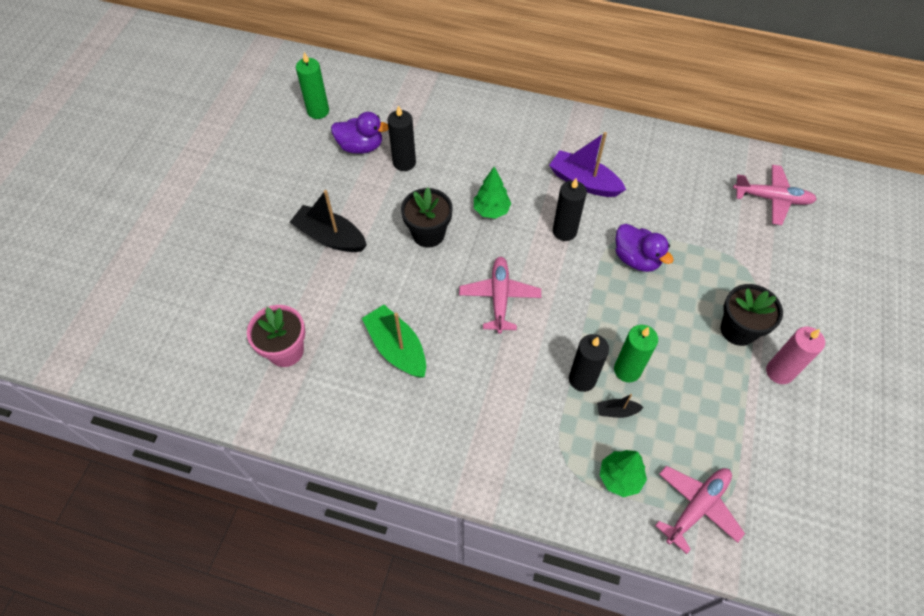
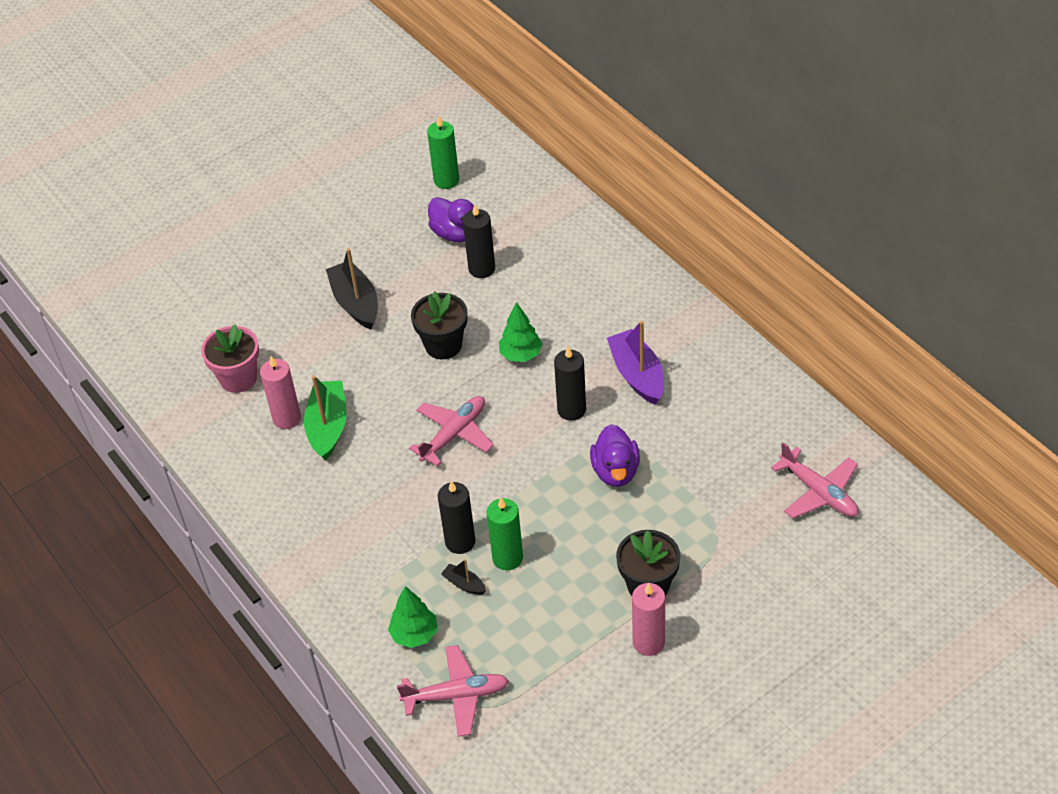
camera: 40 degrees right, 10 degrees down
none -> pink candle [260,356,301,429]

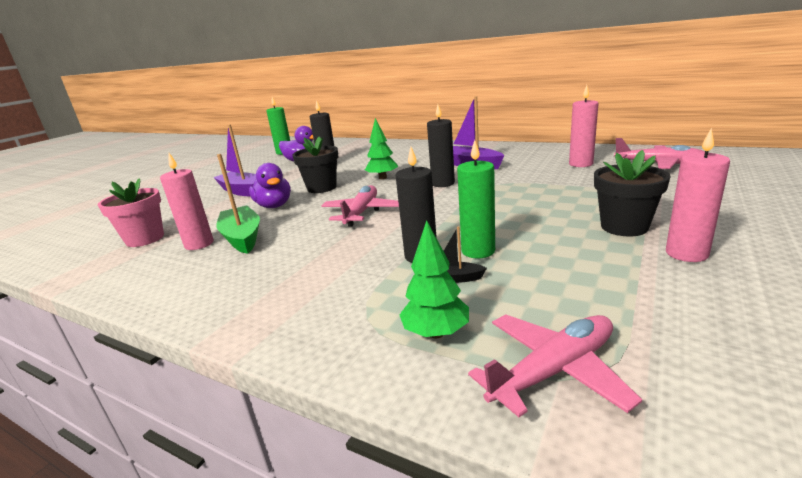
camera: 25 degrees left, 25 degrees down
black boat [326,248,378,330] -> purple boat [213,124,256,197]
purple duck [590,424,640,487] -> purple duck moved to [249,163,291,208]
none -> pink candle [569,85,599,167]

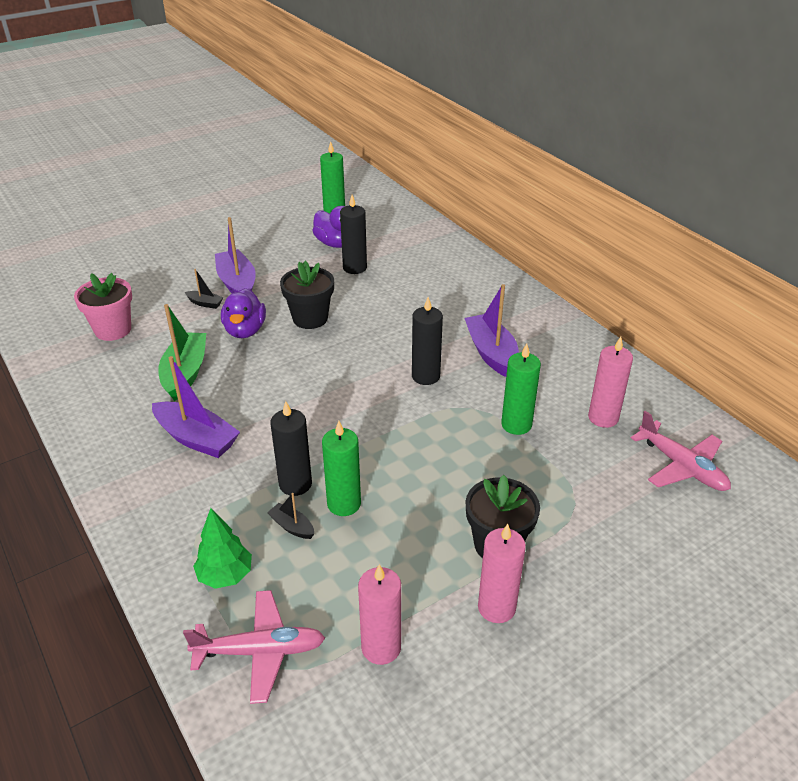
camera: 25 degrees right, 15 degrees up
pink candle [160,153,214,250] -> pink candle moved to [358,564,401,665]
pink plane [321,185,399,227] -> none
green tree [365,118,398,179] -> none
none -> purple boat [152,356,240,458]
none -> black boat [185,269,224,309]
none -> green candle [501,343,541,435]

